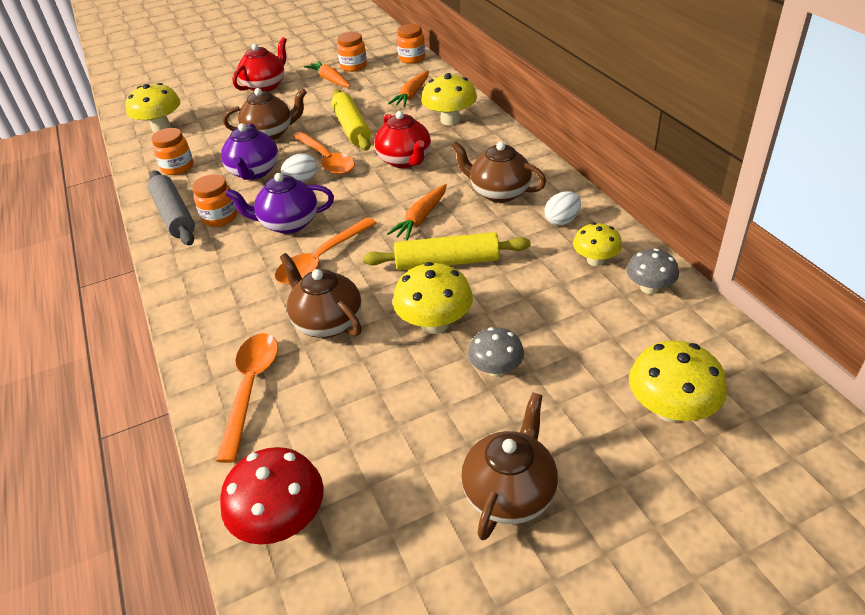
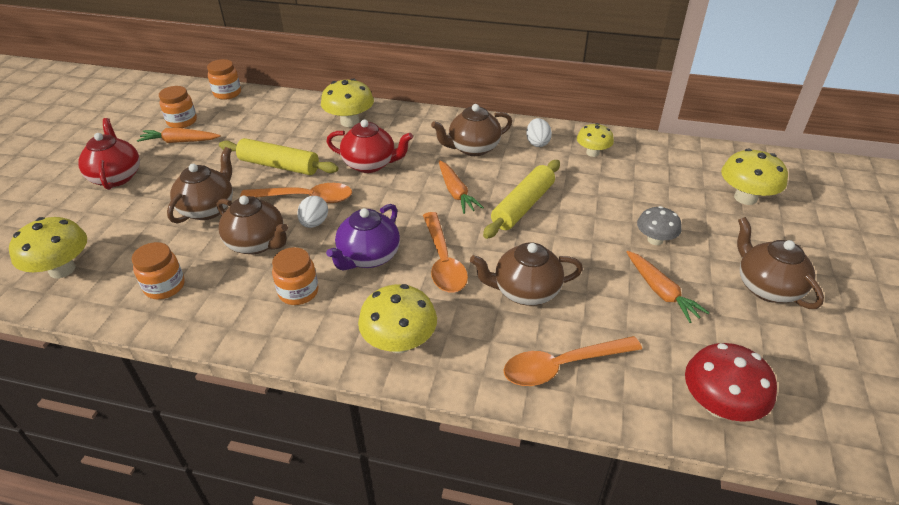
camera: 55 degrees left, 0 degrees up
grey rolling pin [148,170,195,246] -> none
orange spoon [216,333,278,463] -> orange spoon turned 60 degrees counterclockwise [503,336,642,386]
purple teapot [221,123,278,180] -> brown teapot [217,196,288,254]
orange carrot [388,70,429,107] -> orange carrot moved to [626,251,710,323]
yellow mushroom [393,262,473,334] -> yellow mushroom moved to [358,284,437,353]
grey mushroom [626,248,679,294] -> none

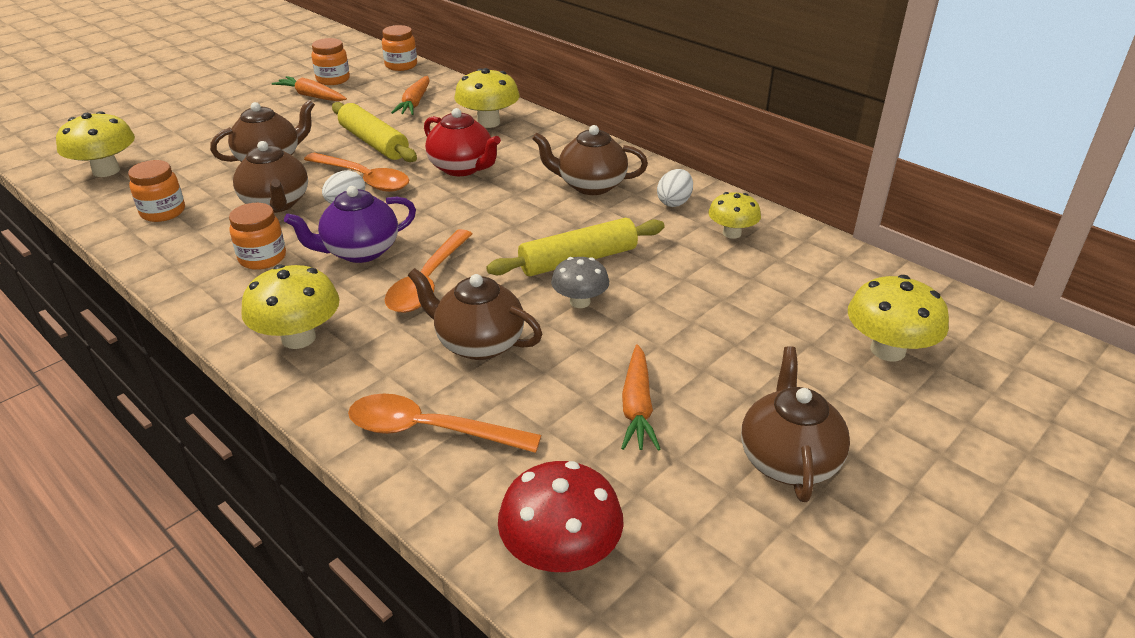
camera: 30 degrees right, 5 degrees down
red teapot [78,118,140,190] -> none
orange carrot [439,160,484,214] -> orange carrot moved to [391,76,430,115]
grey mushroom [637,206,682,245] -> grey mushroom moved to [551,257,609,308]

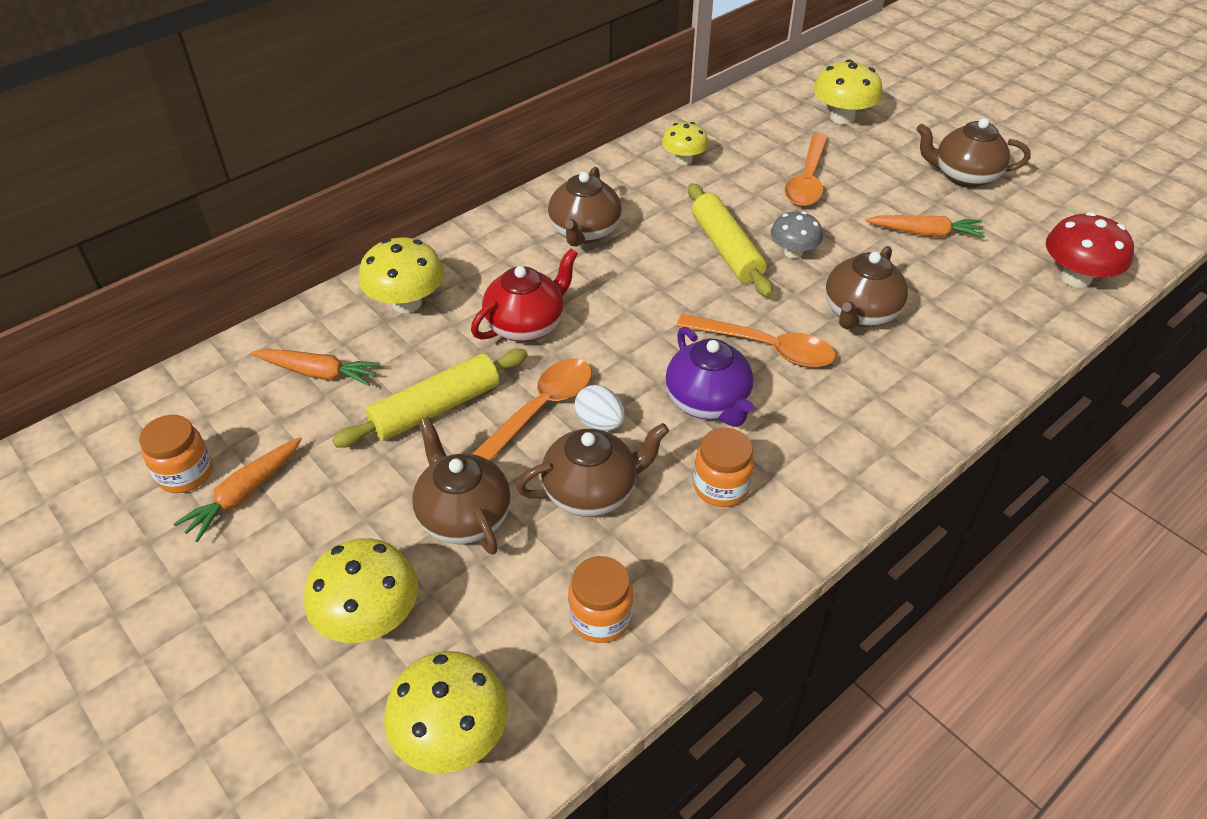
camera: 85 degrees left, 10 degrees up
yellow mushroom [241,264,340,349] -> yellow mushroom moved to [304,538,418,643]
orange spoon [348,394,541,453] -> orange spoon moved to [785,134,828,206]
orange jar [382,25,417,71] -> none
white egg [657,169,693,207] -> none

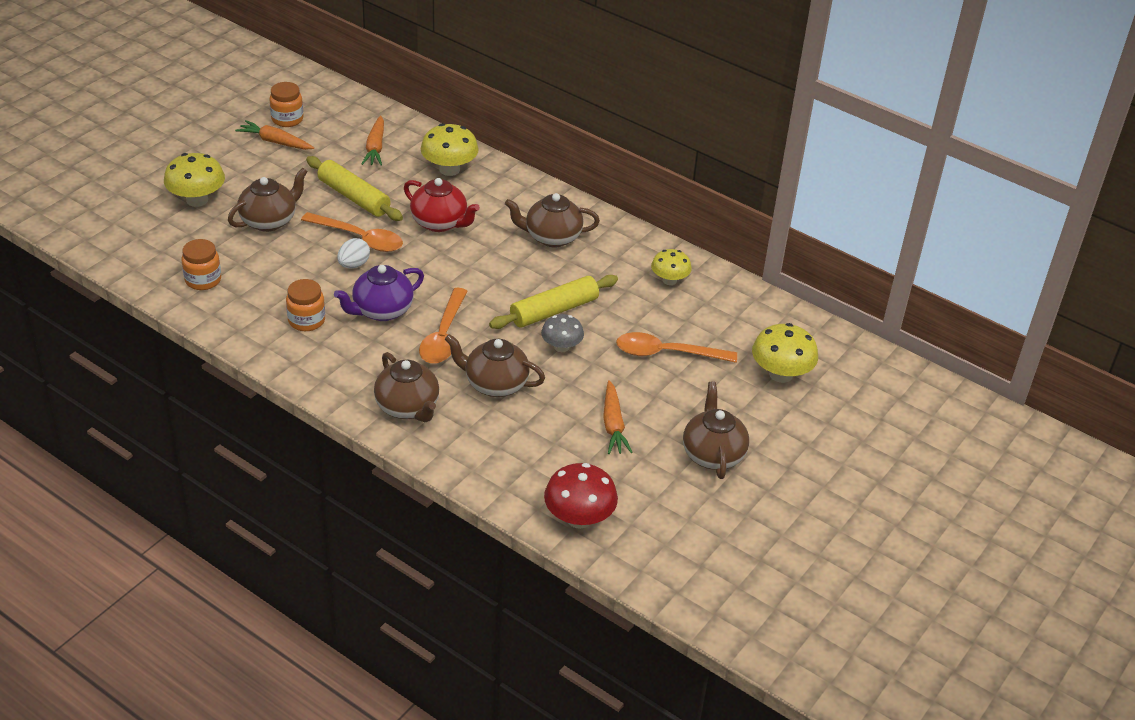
camera: 75 degrees right, 5 degrees down
yellow mushroom [384,651,508,773] -> none
brown teapot [516,423,669,517] -> brown teapot moved to [374,352,439,422]

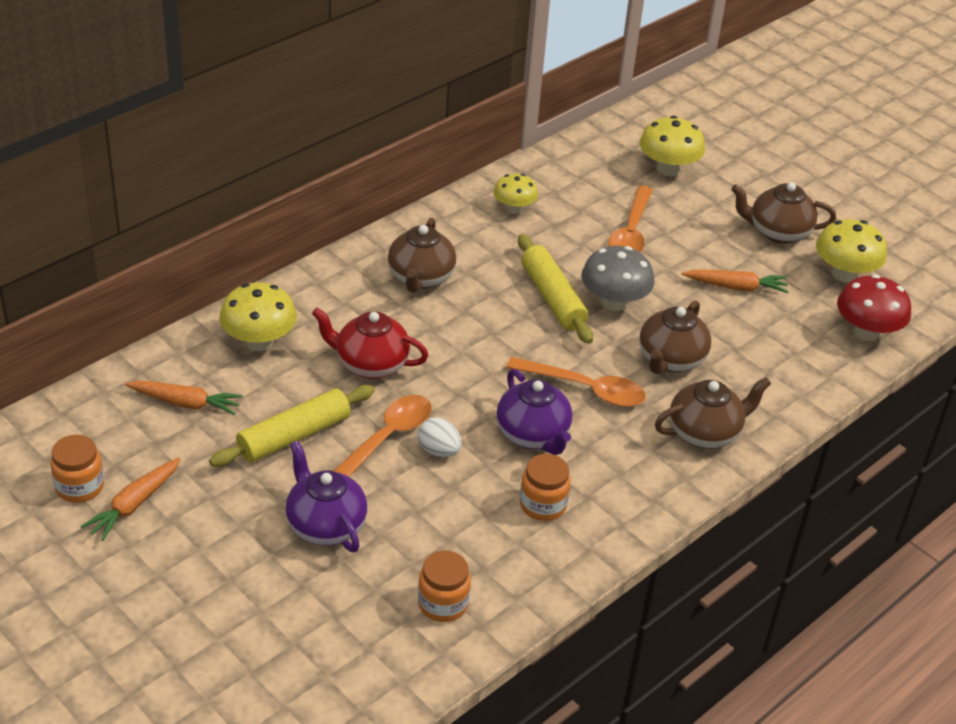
camera: 80 degrees left, 0 degrees up
yellow mushroom [164,153,225,207] -> yellow mushroom moved to [816,219,887,282]
brown teapot [228,168,308,232] -> purple teapot [286,441,368,552]
red teapot [404,178,480,232] -> red teapot turned 120 degrees counterclockwise [312,308,429,379]
grey mushroom [541,314,584,352] -> grey mushroom [581,246,654,311], size x1.53

